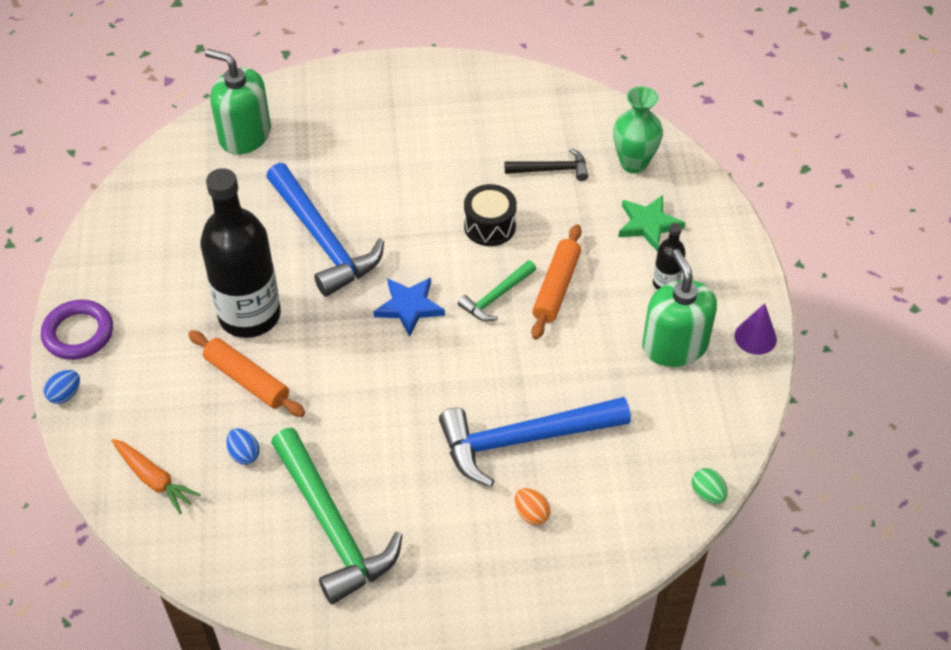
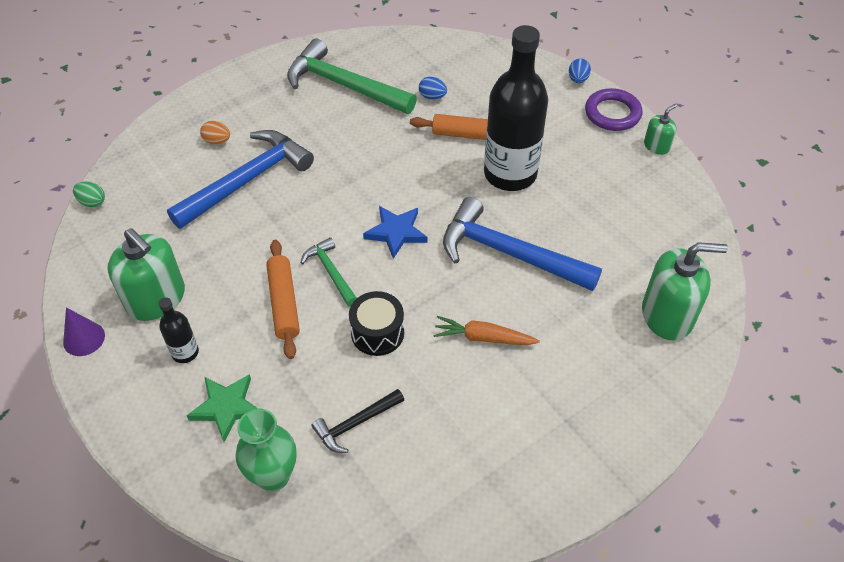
camera: 150 degrees right, 0 degrees up
orange carrot [111,439,201,514] -> orange carrot moved to [433,316,540,345]
green hammer [458,260,536,321] -> green hammer turned 45 degrees counterclockwise [301,237,357,306]
none -> green soap dispenser [644,104,677,155]

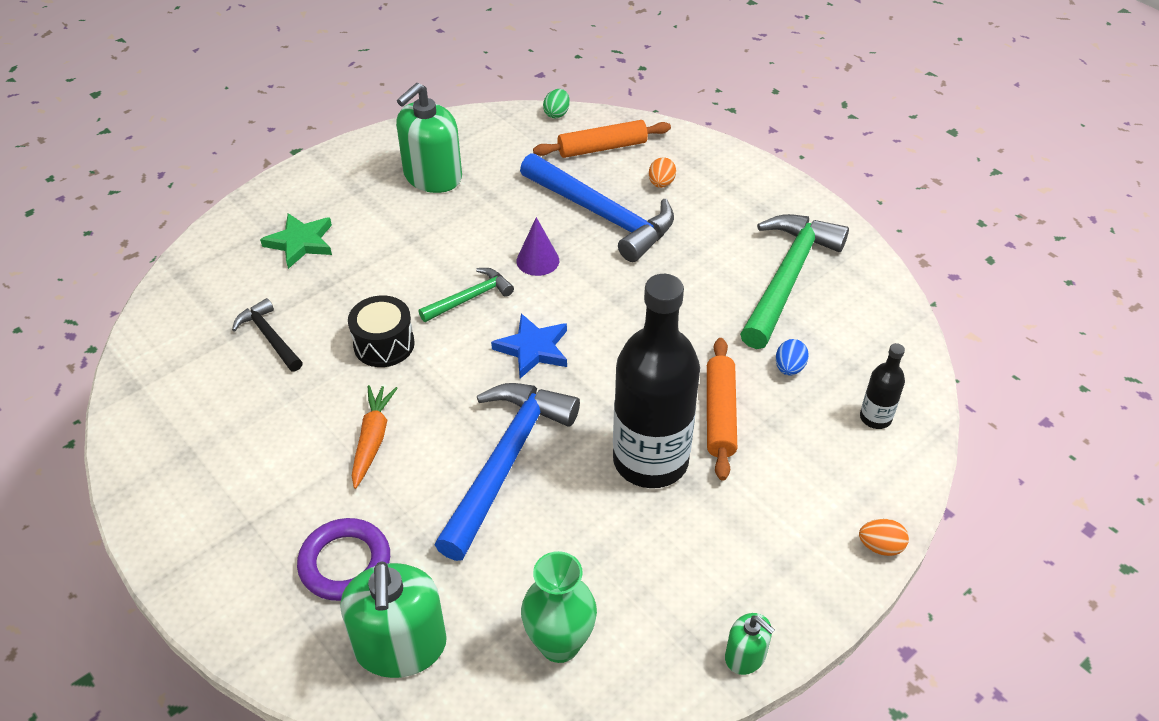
camera: 85 degrees right, 5 degrees down
purple cone [63,307,105,356] -> purple cone moved to [516,217,559,276]
black bottle [158,298,199,363] -> black bottle moved to [860,343,905,429]
green vase [236,409,297,491] -> green vase moved to [521,551,597,663]
orange rolling pin [266,240,300,359] -> orange rolling pin moved to [533,120,671,158]
blue egg [569,58,591,83] -> orange egg [859,519,909,556]
purple ring [585,88,642,131] -> purple ring moved to [297,518,390,601]

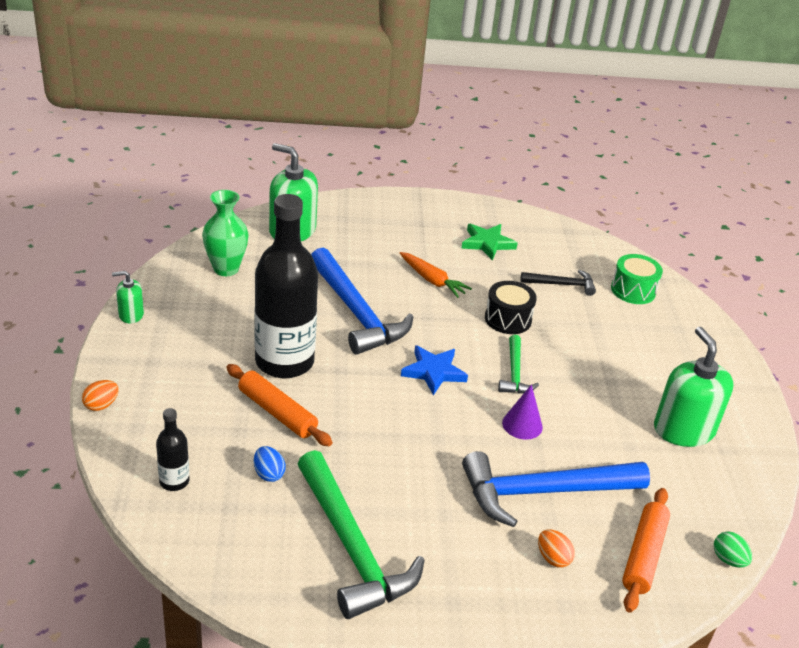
camera: 125 degrees right, 10 degrees down
green star [260,213,332,269] -> green star moved to [461,224,518,261]
purple ring [297,518,390,601] -> none
none -> green drum [611,254,663,304]

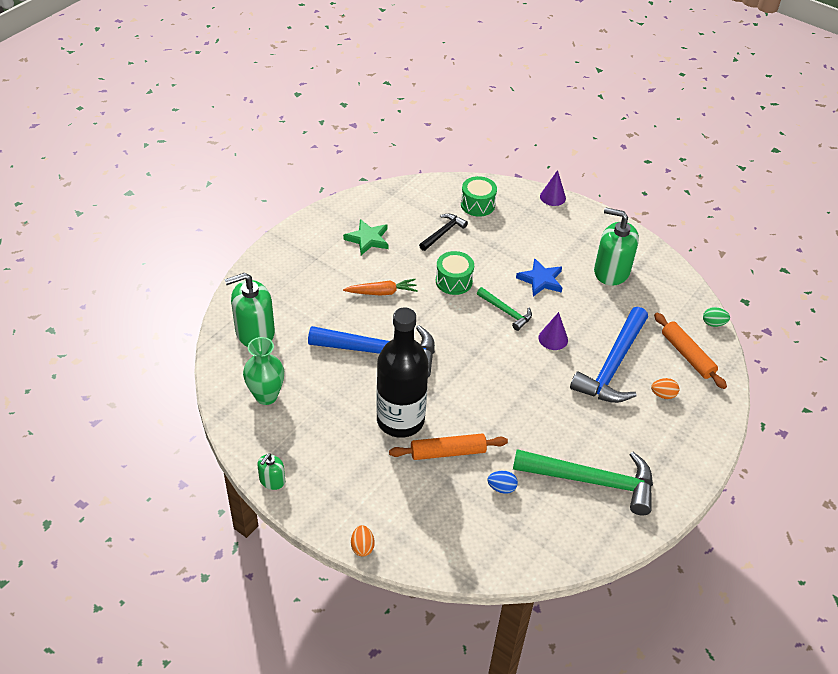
camera: 50 degrees left, 10 degrees up
black bottle [156,408,190,491] -> none
blue star [401,345,468,395] -> blue star moved to [516,258,562,297]
black drum [485,281,537,334] -> green drum [436,251,474,295]
none -> purple cone [540,170,566,206]

